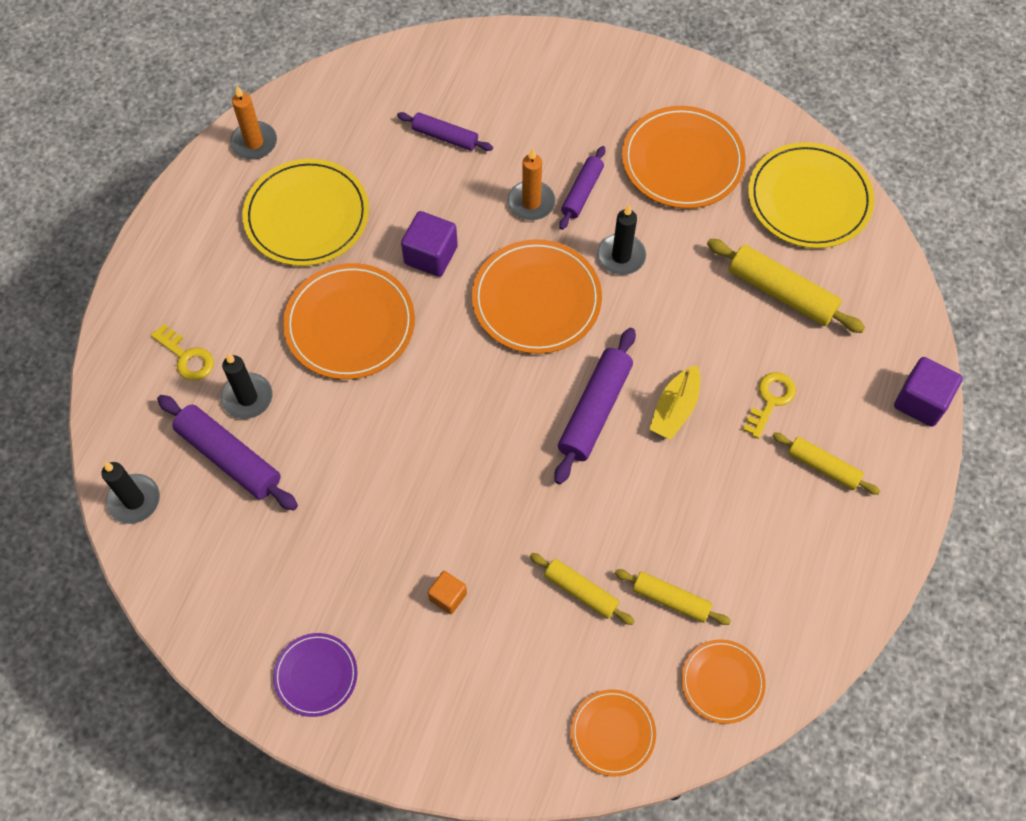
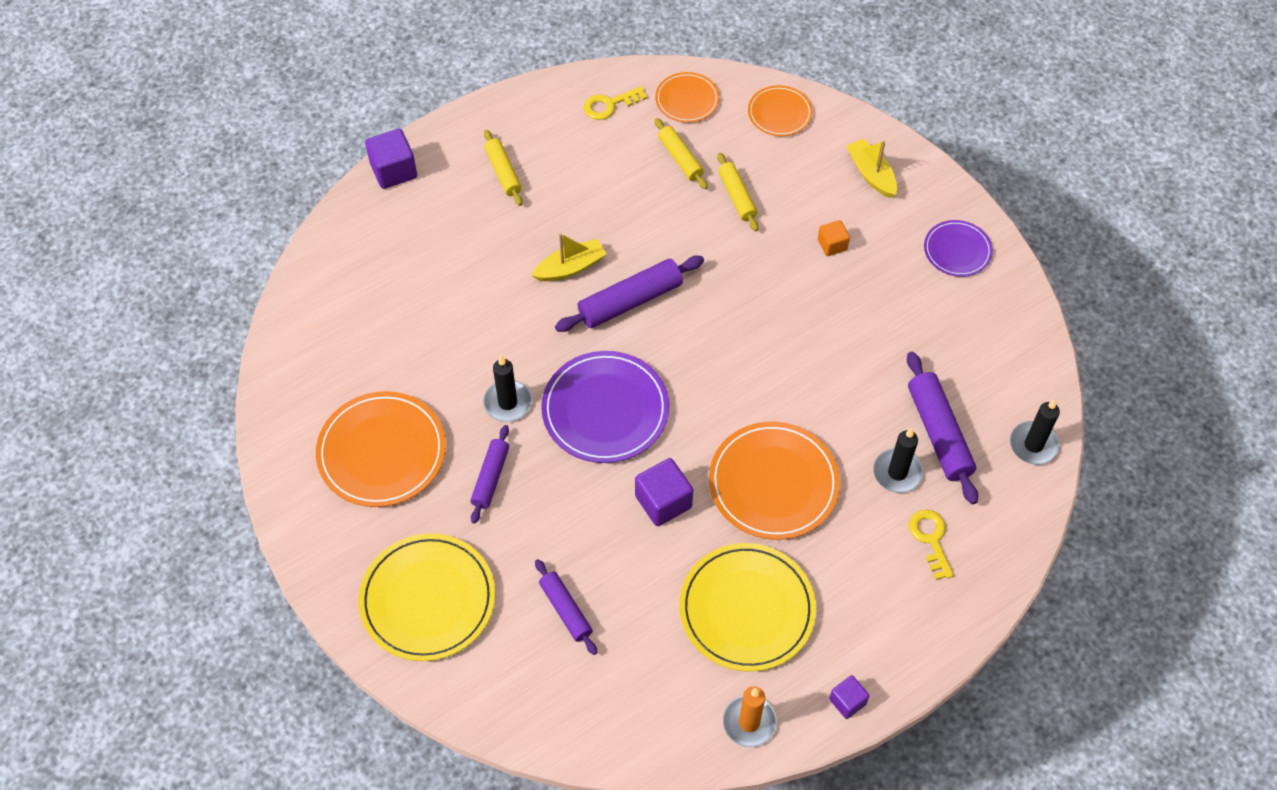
camera: 145 degrees left, 5 degrees down
orange plate [472,239,602,354] -> purple plate [541,351,669,463]
orange candle [508,148,556,220] -> none
purple rolling pin [559,146,605,230] -> purple rolling pin turned 45 degrees counterclockwise [471,425,509,524]
yellow rolling pin [707,239,865,333] -> none
yellow key [743,372,796,439] -> yellow key moved to [584,86,647,120]
yellow plate [748,142,874,248] -> yellow plate moved to [358,533,495,661]
none -> purple cube [829,675,870,719]
none -> yellow boat [846,139,897,198]

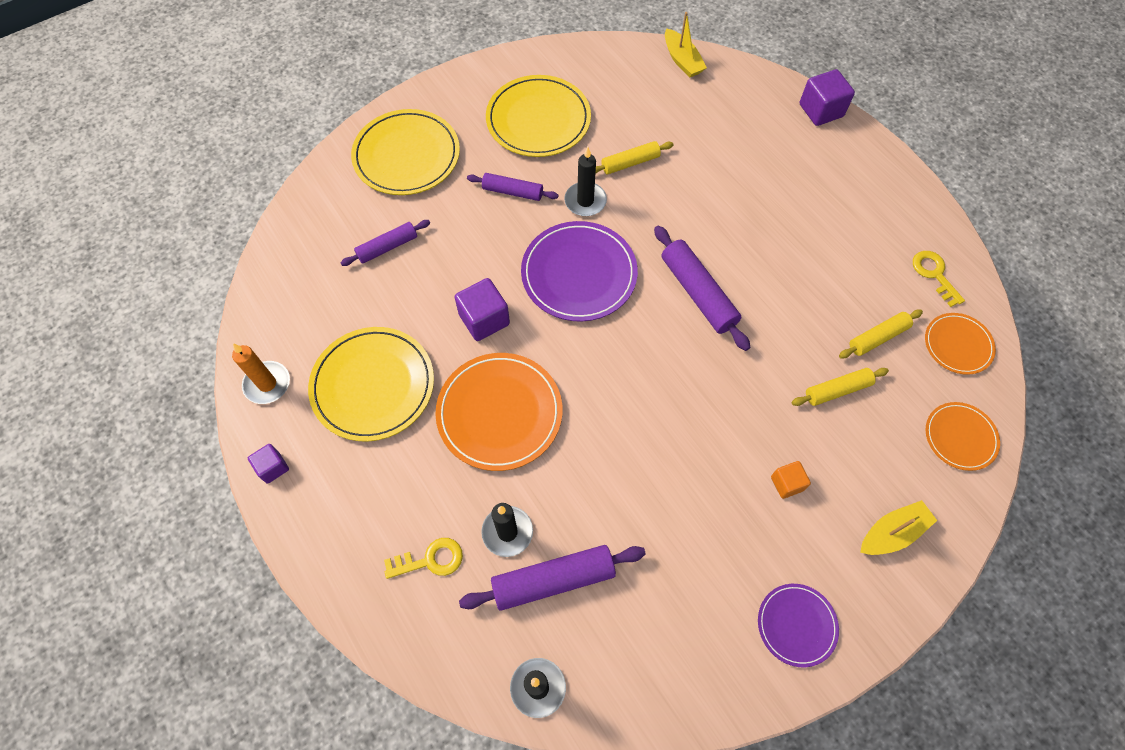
camera: 90 degrees right, 5 degrees up
orange plate [316,391,446,507] -> yellow plate [486,75,591,157]
yellow rolling pin [484,130,523,206] -> yellow rolling pin moved to [595,141,674,174]
yellow boat [532,233,606,281] -> yellow boat moved to [665,12,707,78]

